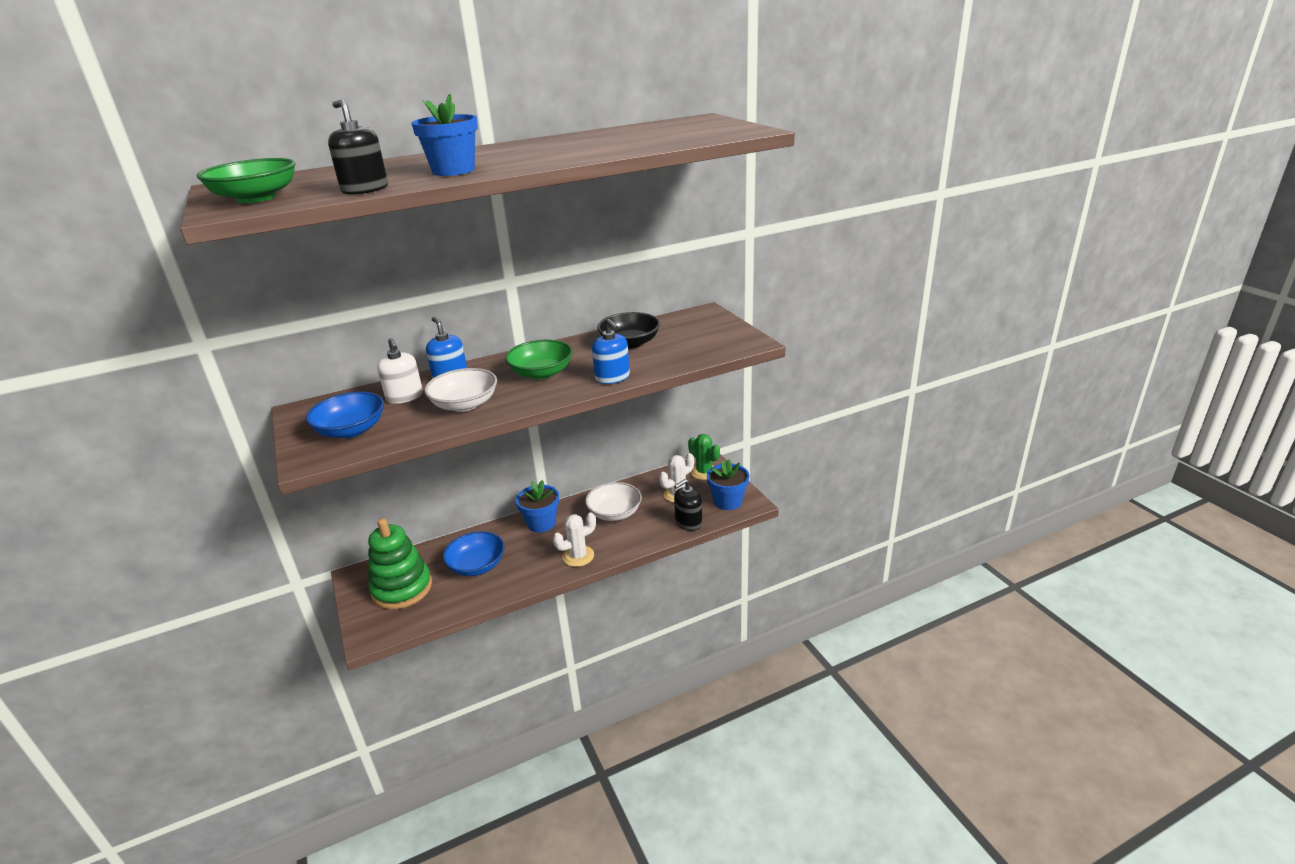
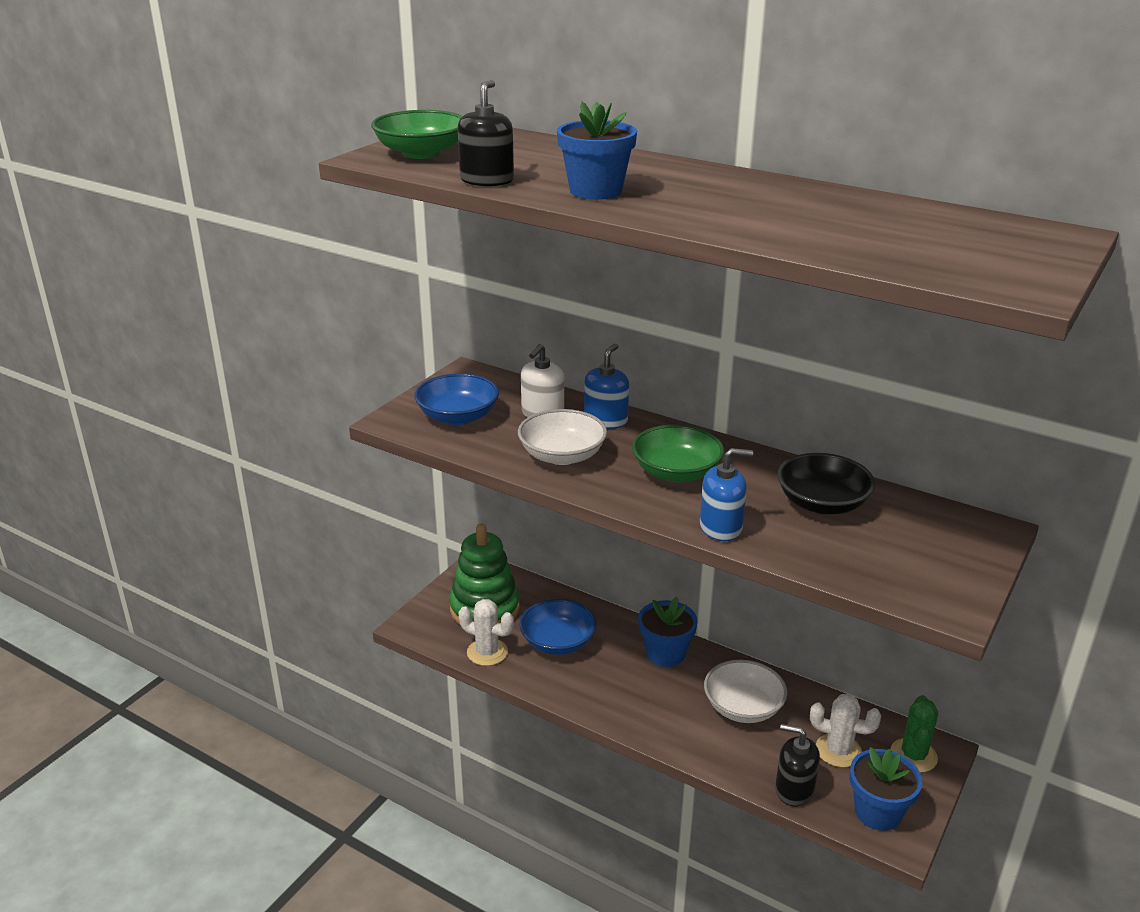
camera: 55 degrees right, 0 degrees up
white cactus [553,512,596,567] -> white cactus moved to [458,599,514,666]
blue soap dispenser [592,319,630,384] -> blue soap dispenser turned 120 degrees counterclockwise [700,448,753,541]

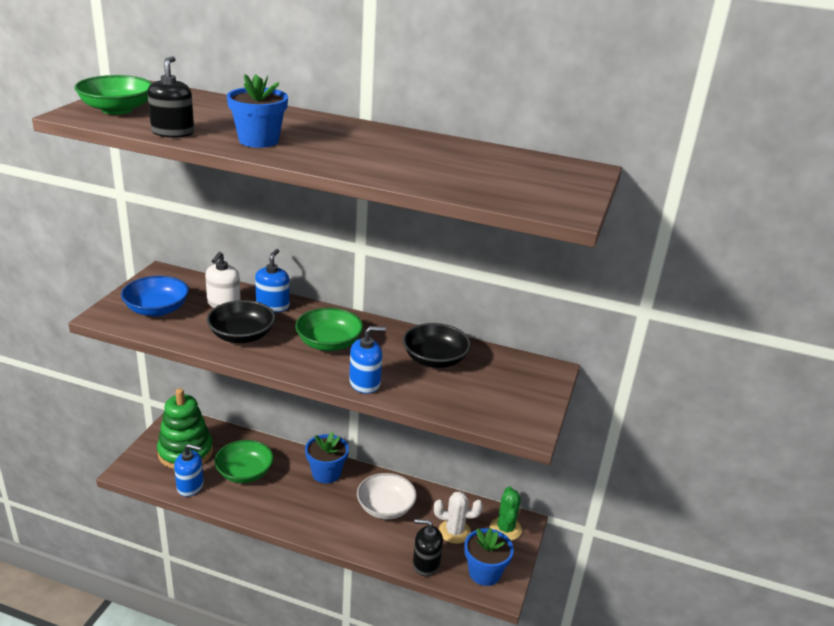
camera: 15 degrees left, 0 degrees up
white cactus [458,599,514,666] -> blue soap dispenser [174,444,204,497]
white bowl [518,409,607,465] -> black bowl [207,300,276,343]
blue bowl [520,599,596,655] -> green bowl [214,440,274,483]

